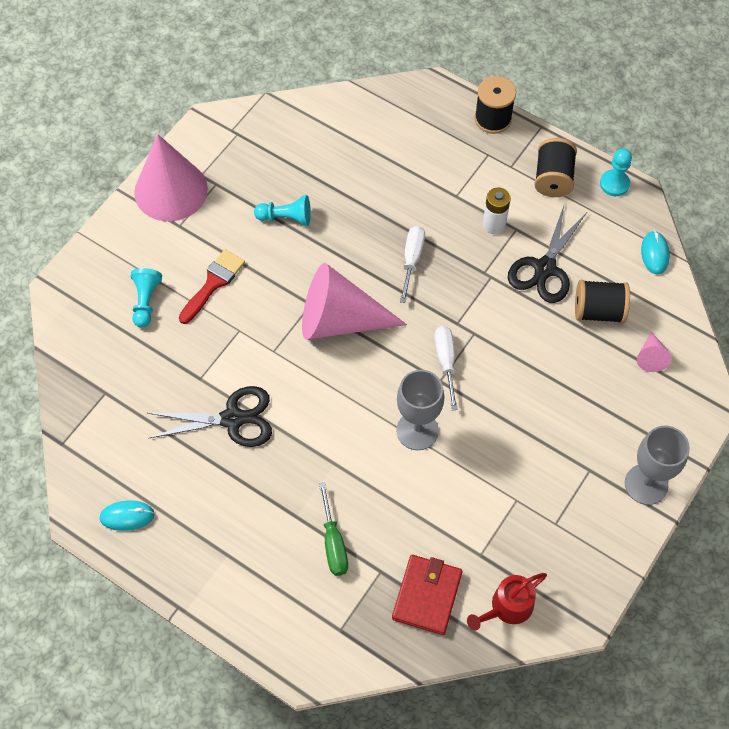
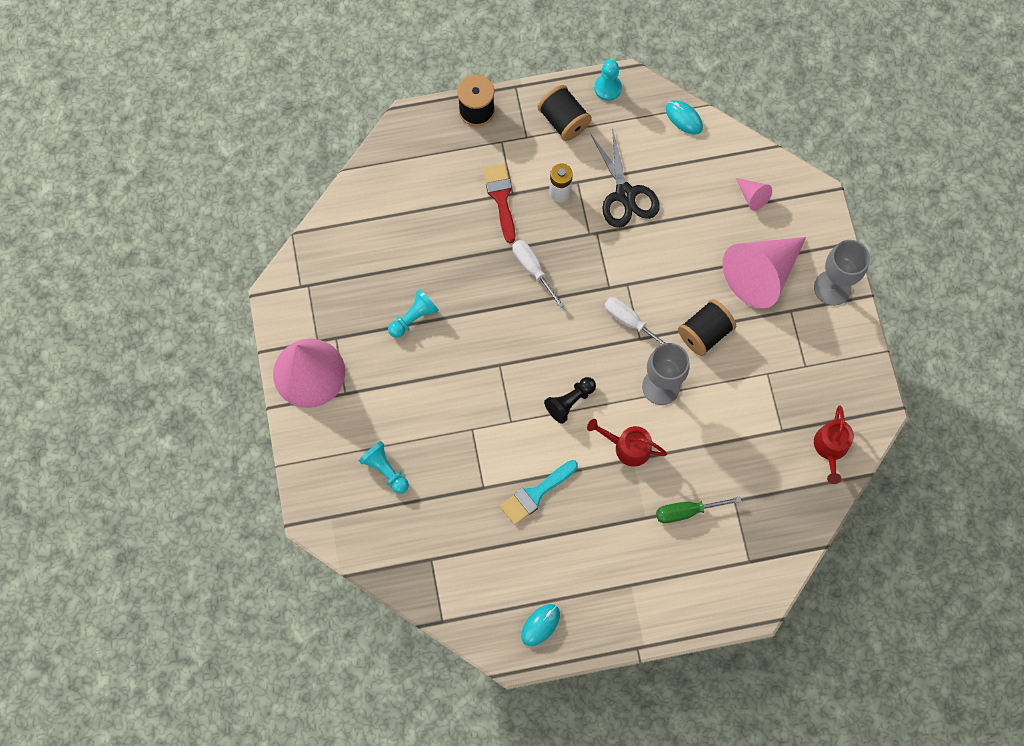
camera: 45 degrees left, 10 degrees up
black scissors [148,386,272,447] -> turquoise brush [500,460,578,525]
red brush [179,249,245,324] -> red brush moved to [483,164,515,243]
pink cone [302,263,407,340] -> pink cone moved to [722,237,806,309]
green screwdriver [319,483,348,576] -> green screwdriver turned 135 degrees clockwise [656,496,742,523]
red wallet [392,555,462,635] -> none
black spool [575,280,630,323] -> black spool moved to [678,299,736,356]
none -> black pawn [544,377,596,424]
none -> red watering can [587,419,667,467]

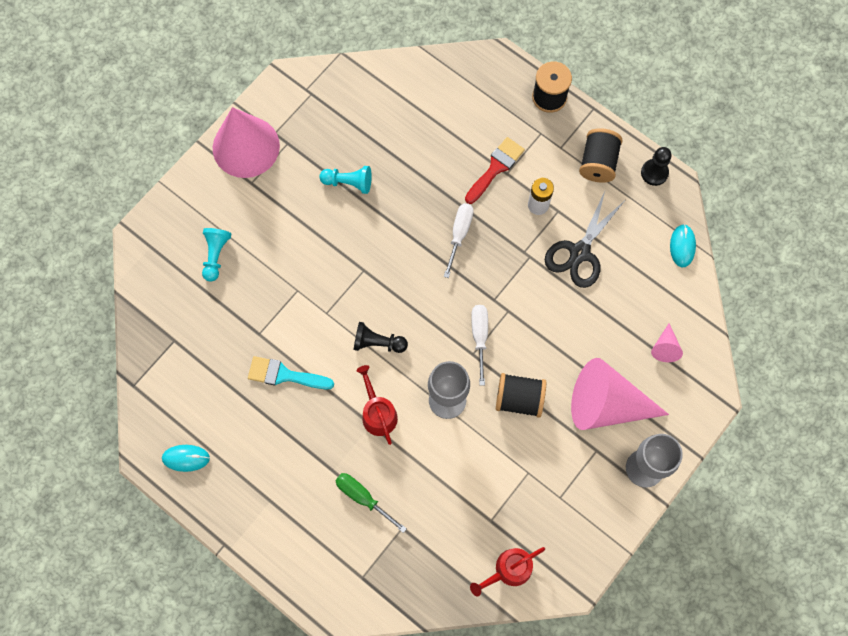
camera: 50 degrees right, 0 degrees up
turquoise pawn [594,60,622,101] -> black pawn [641,147,672,186]

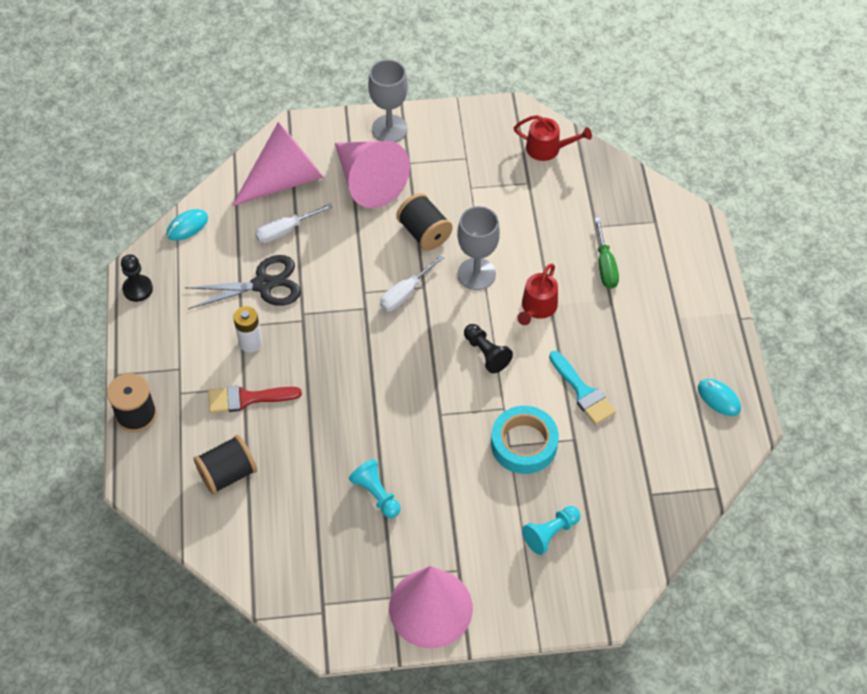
camera: 135 degrees left, 15 degrees down
white screwdriver [444,203,474,278] -> white screwdriver moved to [255,203,333,243]
black spool [579,128,623,183] -> black spool moved to [194,435,257,495]
pink cone [651,323,683,362] -> pink cone [232,122,324,206], size x2.32
none -> turquoise tape [491,406,559,474]

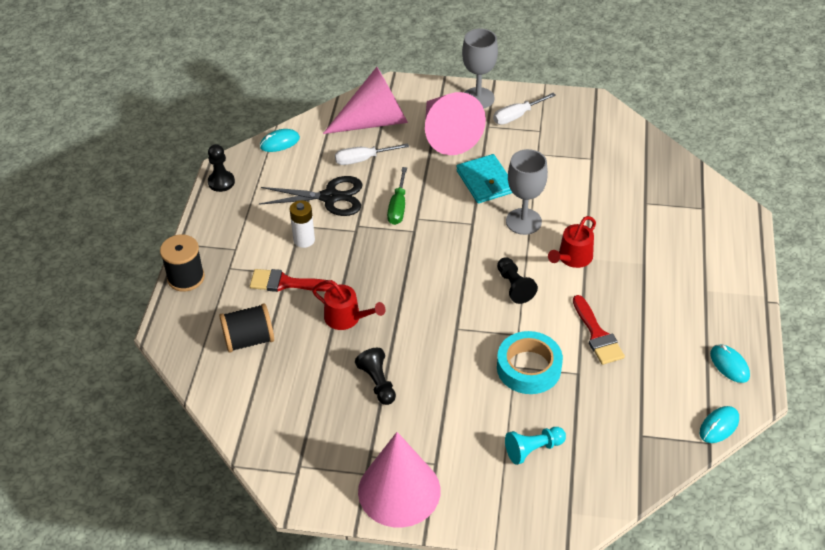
camera: 15 degrees right, 10 degrees down
turquoise pawn [349,459,400,518] -> black pawn [355,348,396,405]
white screwdriver [380,255,444,311] -> white screwdriver moved to [493,93,556,125]
black spool [396,193,453,251] -> turquoise wallet [456,154,512,203]
red watering can [514,115,592,161] -> red watering can moved to [312,280,386,330]
turquoise brush [549,351,616,425] -> red brush [573,295,625,365]
green screwdriver [594,217,619,289] -> green screwdriver moved to [387,167,407,225]
none -> turquoise mouse [700,406,739,443]

